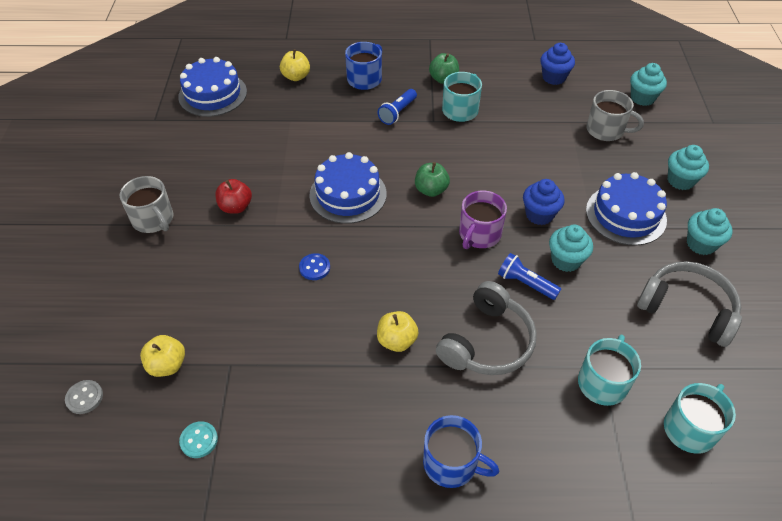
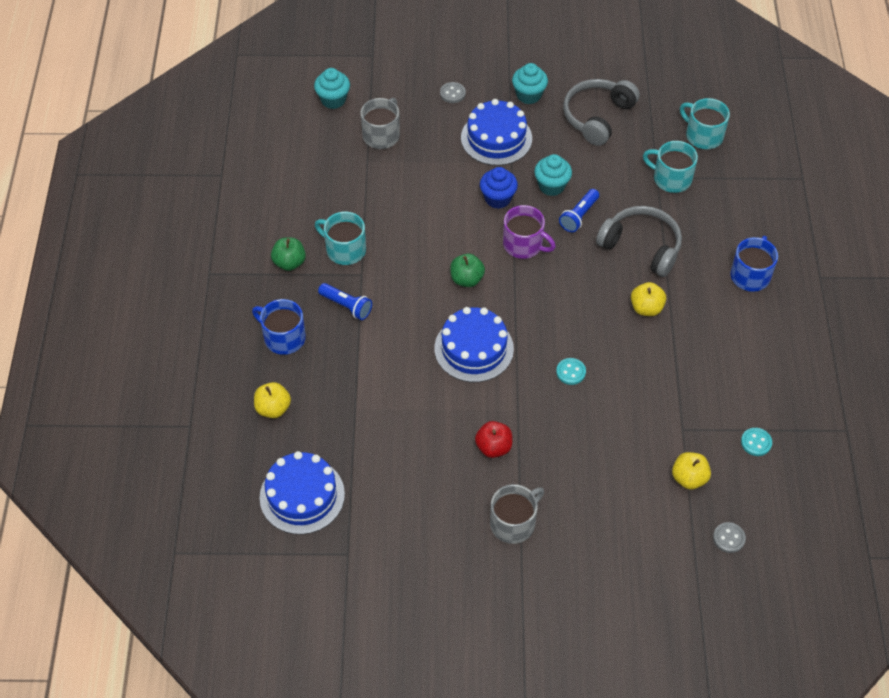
camera: 90 degrees left, 5 degrees up
blue button [299,253,330,280] -> turquoise button [556,358,586,385]
blue cupcake [540,43,575,85] -> none
turquoise cupcake [668,145,709,190] -> grey button [440,82,466,103]

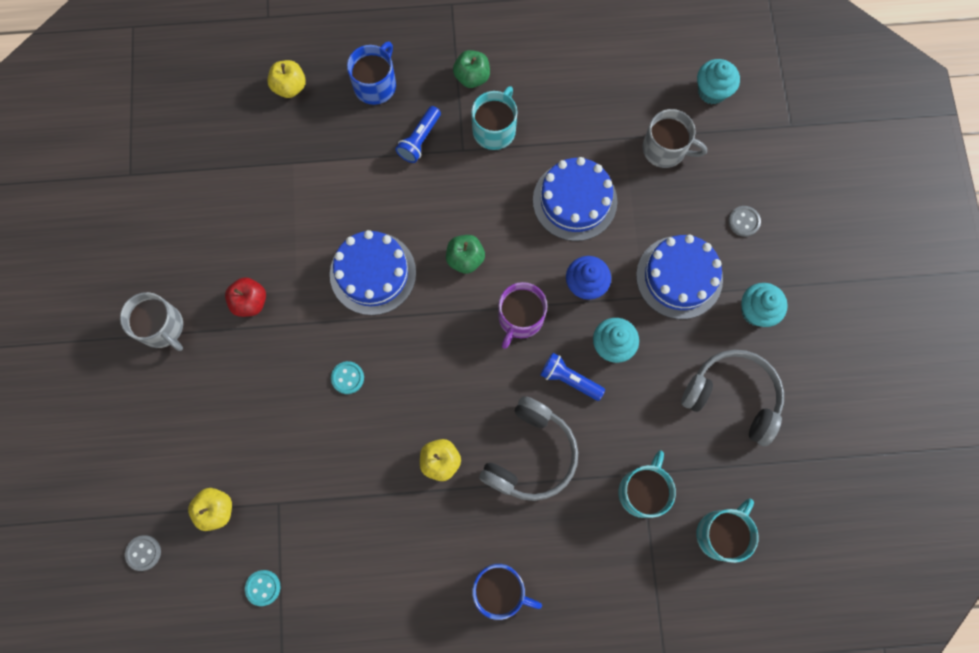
camera: 85 degrees right, 20 degrees up
blue cake [260,451,345,535] -> blue cake moved to [533,157,617,241]

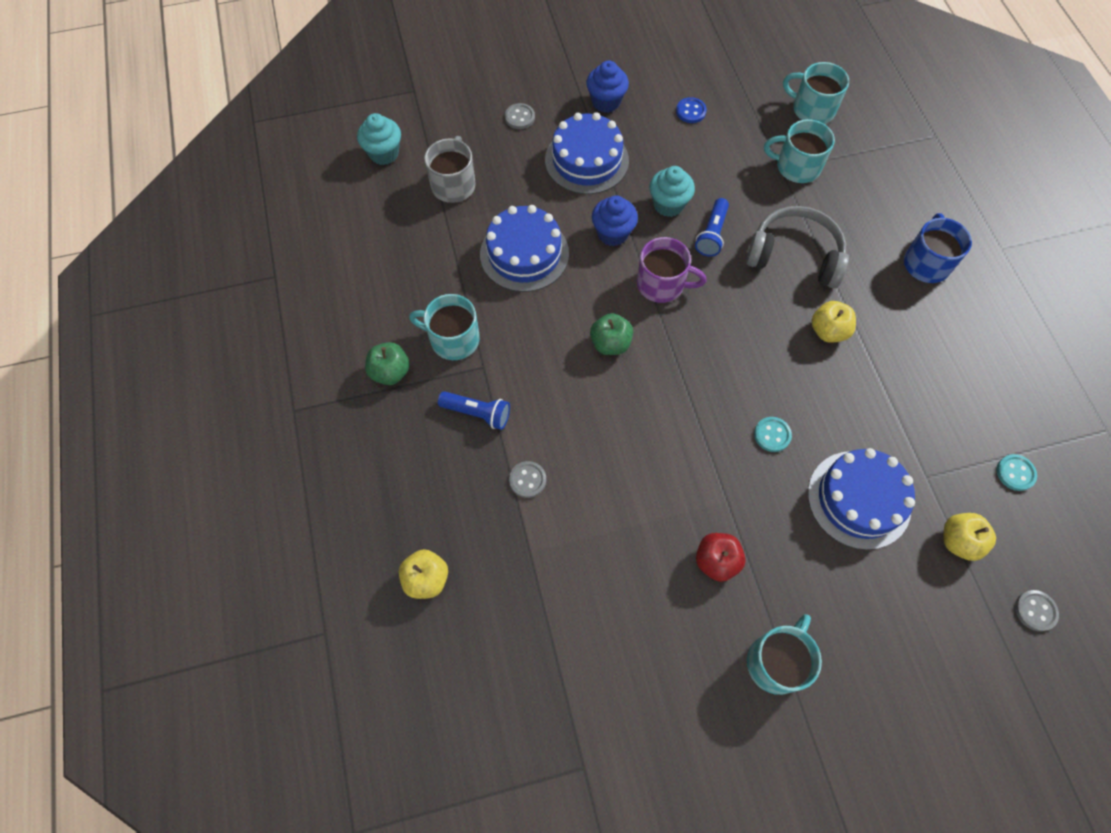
camera: 100 degrees left, 10 degrees down
grey mug [120,292,183,351] -> turquoise mug [747,614,822,695]
blue cake [330,230,416,315] -> blue cake moved to [808,448,915,550]
blue mug [347,42,396,105] -> none
grey headphones [681,349,784,446] -> blue button [676,97,707,123]
turquoise cupcake [741,283,788,327] -> blue cupcake [586,61,629,113]
none -> grey button [509,461,546,498]

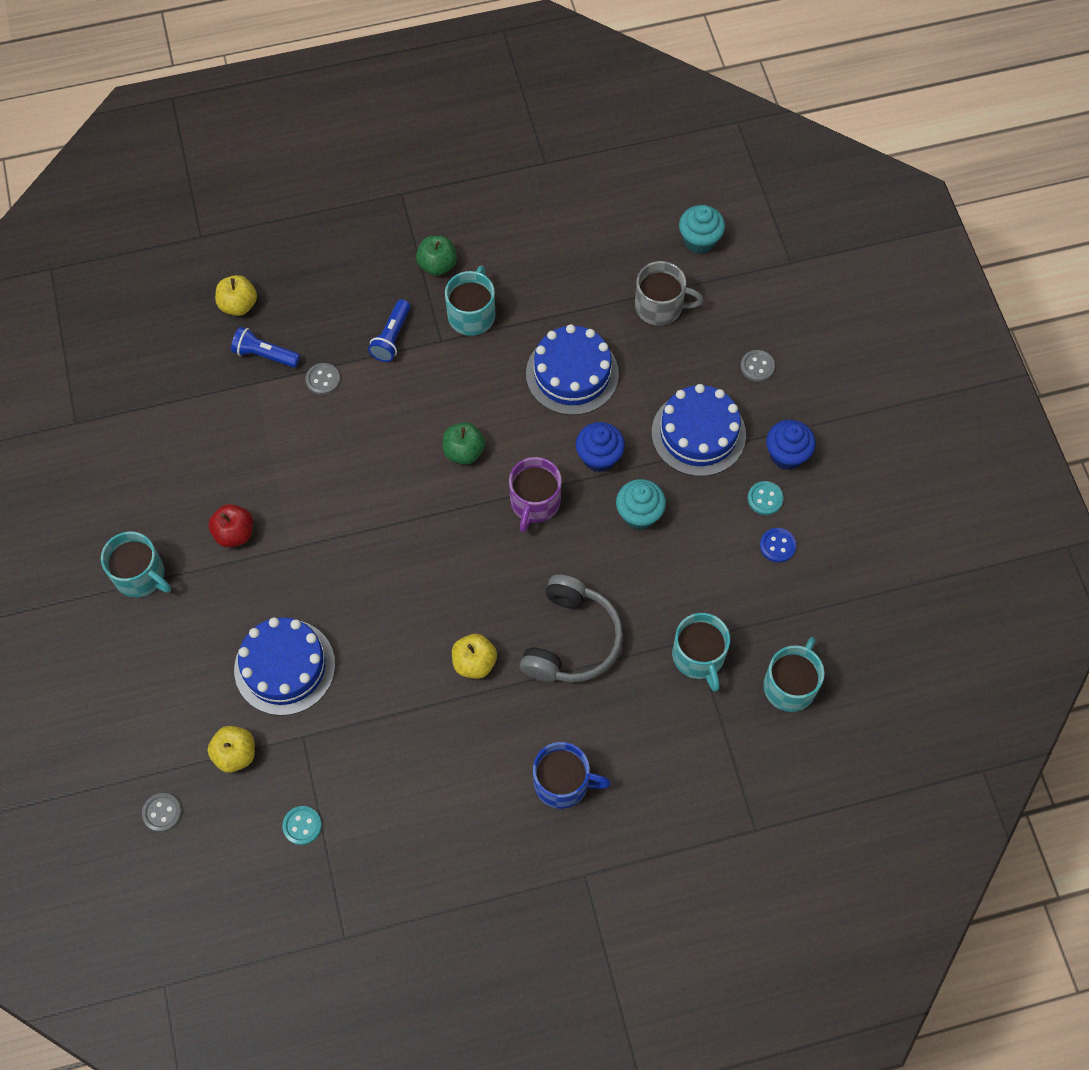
camera: 90 degrees right, 0 degrees up
blue flashlight [695,198,729,257] -> blue flashlight moved to [231,327,300,368]
turquoise button [754,417,792,452] -> turquoise button moved to [748,481,784,515]
turquoise mug [764,119,835,183] -> turquoise mug turned 150 degrees clockwise [672,613,730,691]

